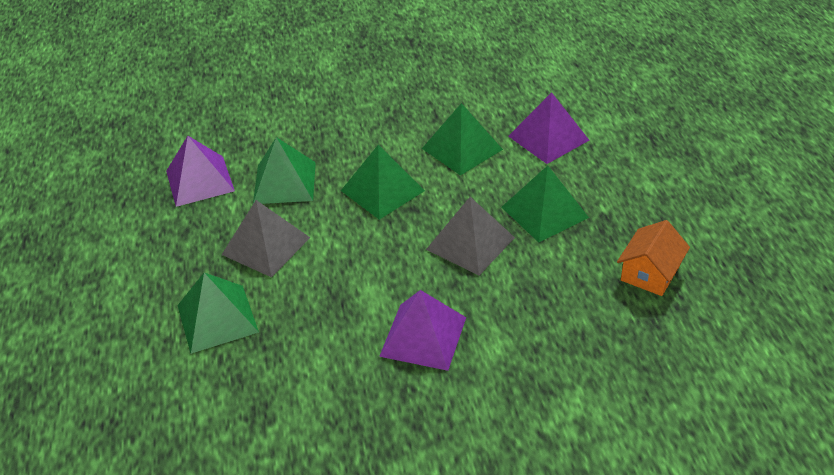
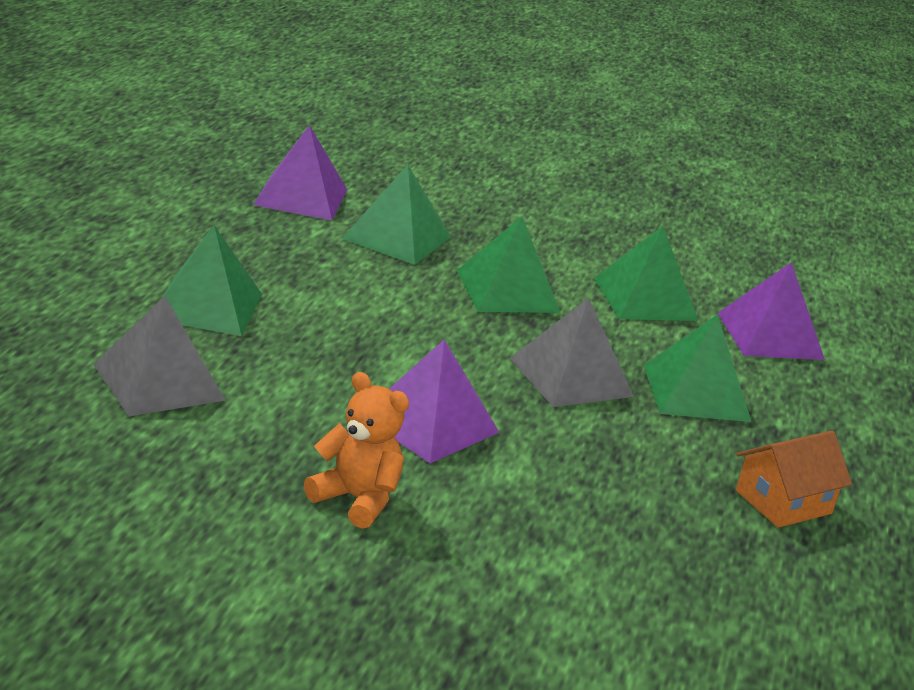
camera: 20 degrees right, 15 degrees down
grey pyramid [222,200,310,277] -> grey pyramid moved to [93,296,226,416]
none -> orange teddy bear [304,372,409,529]

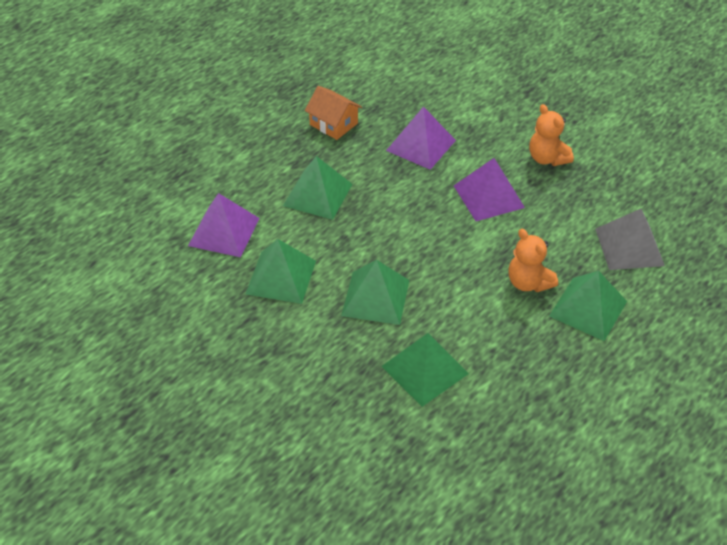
camera: 150 degrees left, 20 degrees up
purple pyramid [253,125,347,221] -> purple pyramid moved to [386,106,456,170]
grey pyramid [509,298,634,407] -> none
orange house [736,431,852,528] -> orange house turned 45 degrees clockwise [305,86,362,140]
none -> orange teddy bear [509,229,558,292]

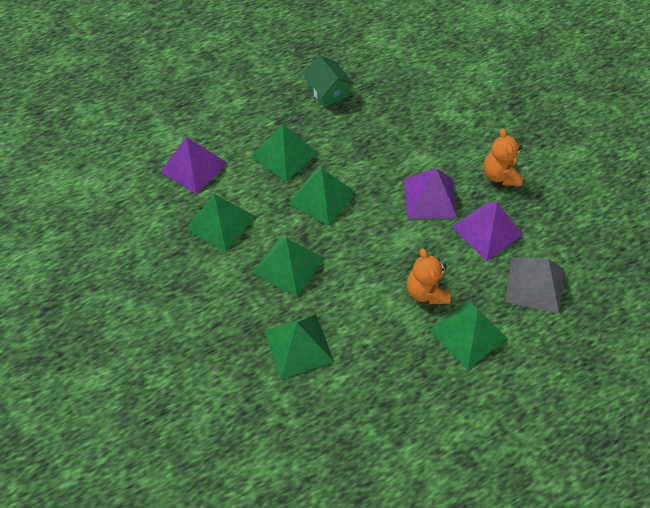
camera: 20 degrees right, 10 degrees up
orange house [305,86,362,140] -> green house [303,55,354,107]
purple pyramid [386,106,456,170] -> purple pyramid moved to [452,202,523,261]
none -> green pyramid [288,168,355,226]

